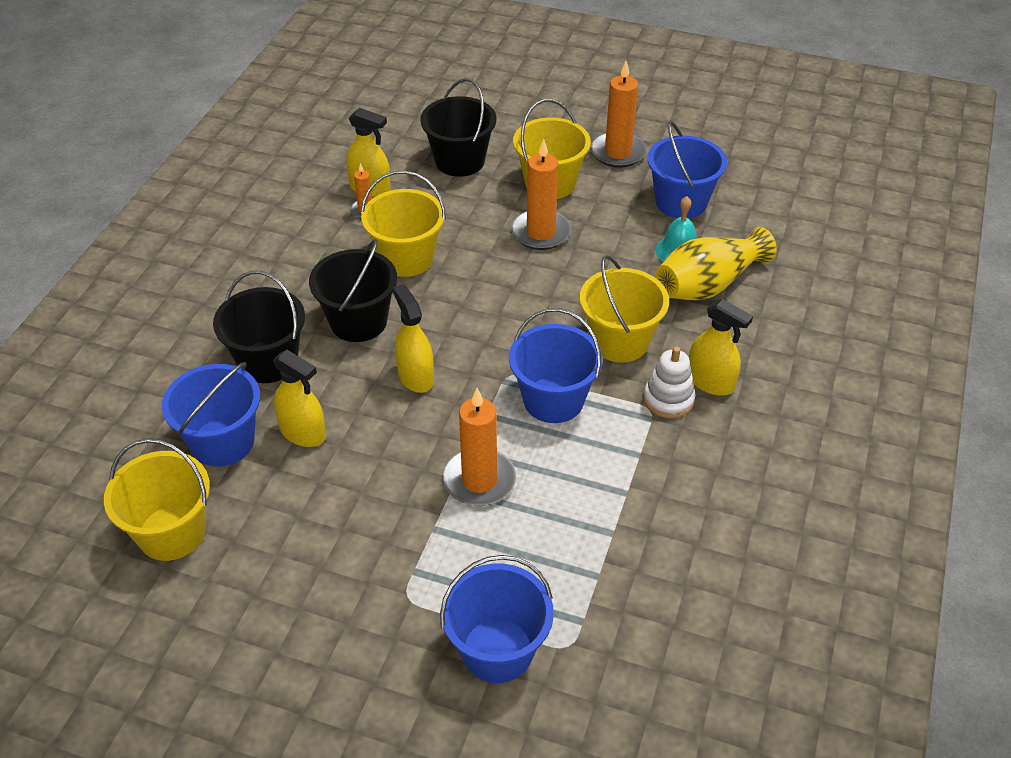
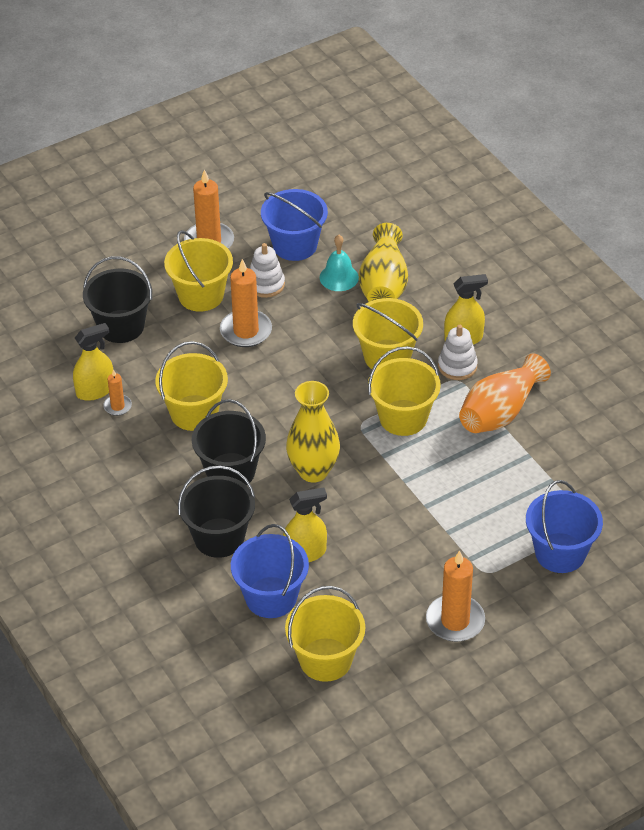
camera: 50 degrees left, 0 degrees up
yellow spray bottle [393,284,434,393] -> yellow vase [286,381,340,483]
orange candle [443,388,516,506] -> orange candle moved to [426,550,485,642]
blue bucket [509,308,603,423] -> yellow bucket [368,346,441,436]
none -> white stacking toy [250,243,285,298]
none -> orange vase [459,353,551,433]

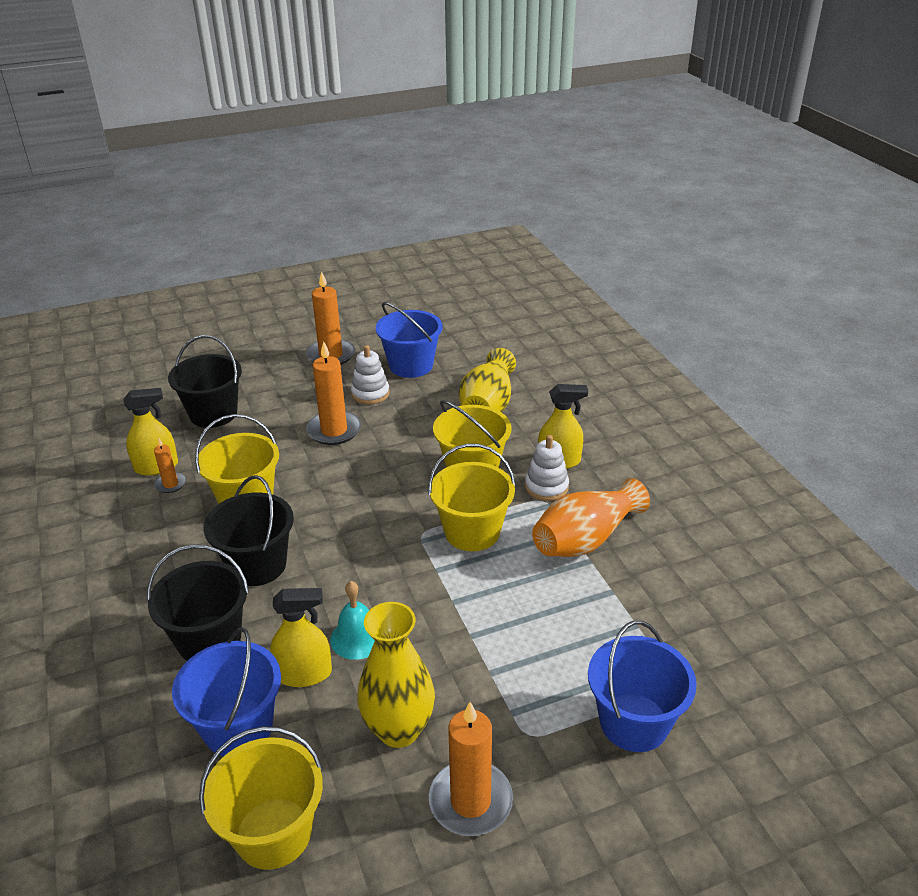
camera: 10 degrees right, 10 degrees down
yellow bucket [164,230,233,312] -> none
yellow vase [286,381,340,483] -> yellow vase moved to [357,602,435,748]
turquoise bell [320,235,359,291] -> turquoise bell moved to [330,581,375,660]

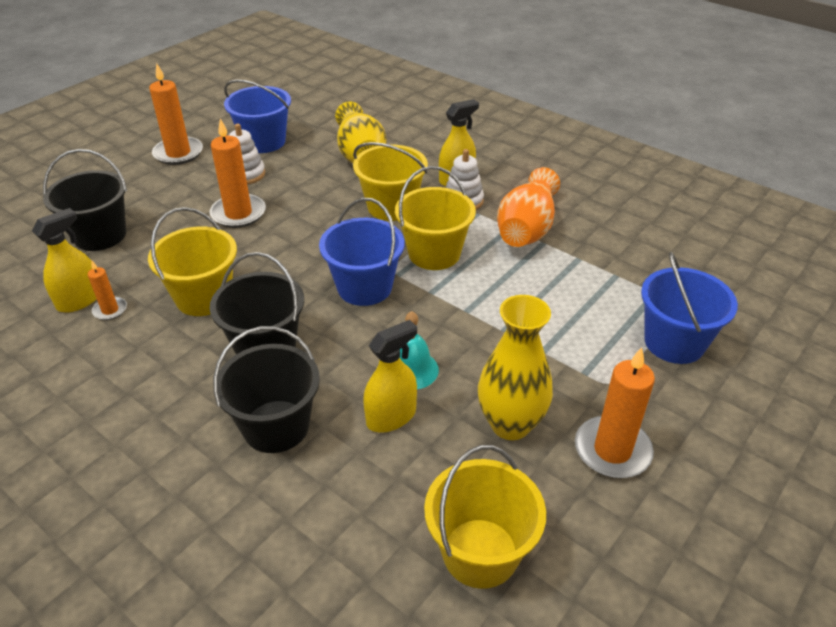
camera: 30 degrees left, 5 degrees up
blue bucket [172,627,281,756] -> blue bucket moved to [319,198,405,306]

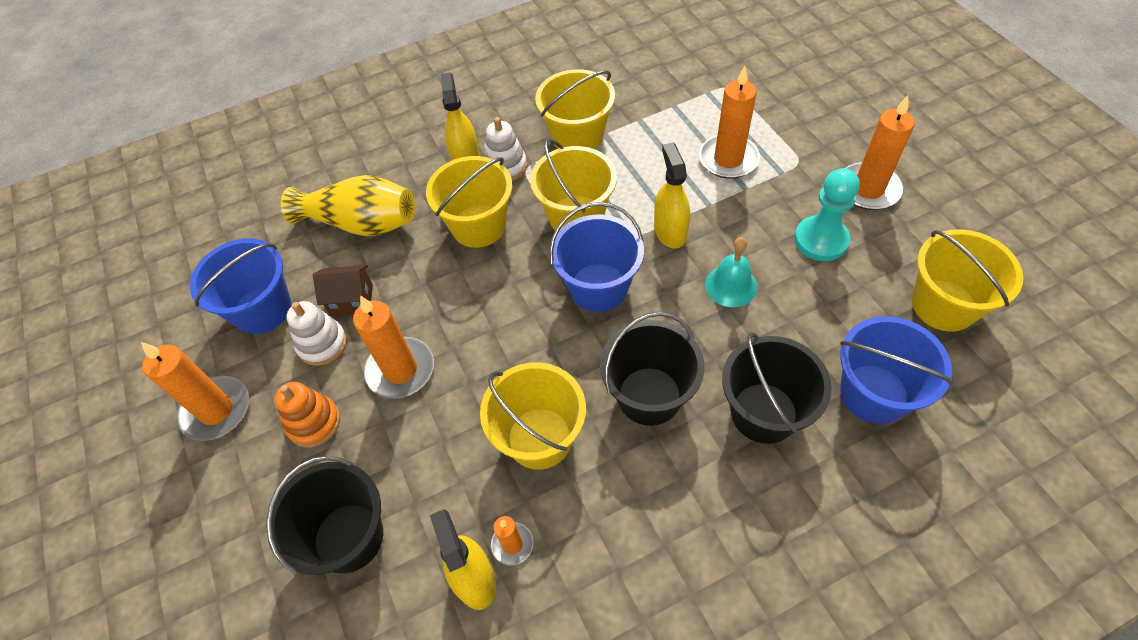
camera: 60 degrees left, 15 degrees up
yellow spray bottle [363,320,417,433] -> yellow spray bottle moved to [654,143,690,249]
yellow vase [478,295,553,440] -> turquoise pawn [794,168,860,261]
orange vase [497,167,560,247] -> yellow bucket [535,69,615,150]
blue bucket [641,252,738,364] -> blue bucket moved to [840,316,954,424]
none -> orange stacking toy [275,382,340,447]
none -> brown house [313,265,373,316]
none -> orange candle [699,66,760,179]

